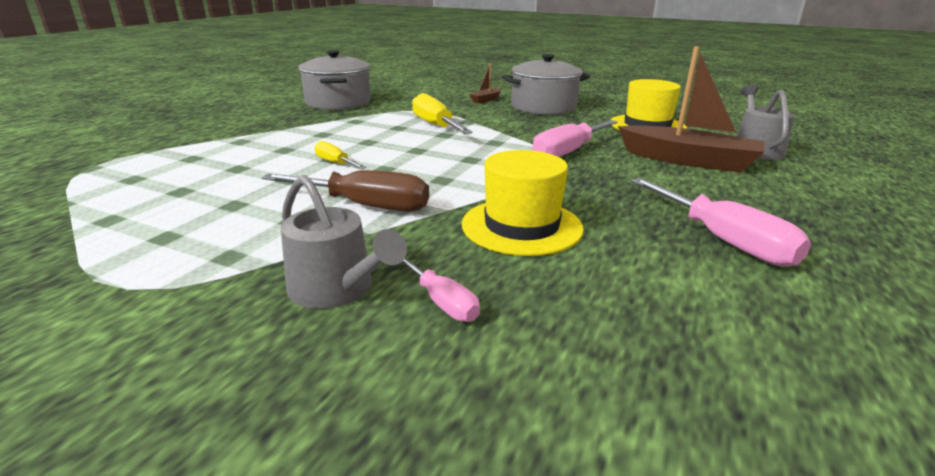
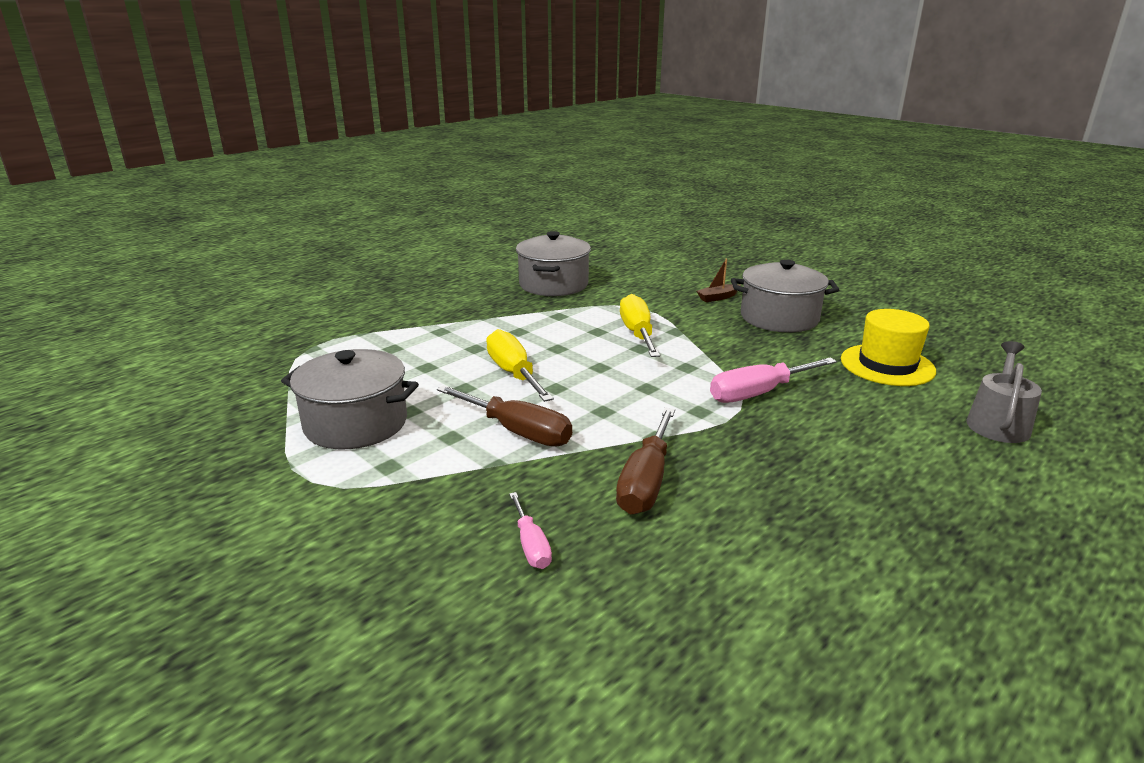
camera: 20 degrees right, 0 degrees up
grey watering can [281,175,407,309] -> none
yellow screwdriver [314,141,367,169] -> yellow screwdriver [486,329,554,402], size x1.78
yellow hat [462,150,584,256] -> brown screwdriver [616,407,675,515]
brown boat [618,46,765,173] -> none
pink screwdriver [631,178,811,267] -> none
none -> grey pot [281,349,419,449]

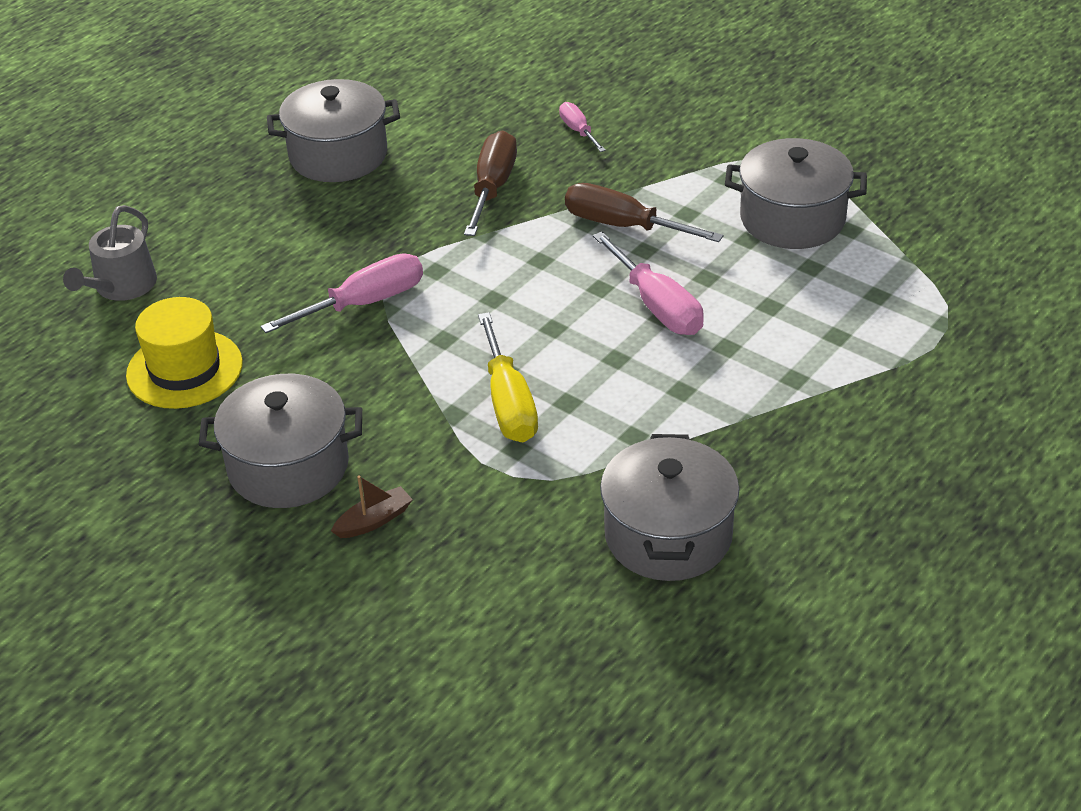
camera: 175 degrees right, 15 degrees up
yellow screwdriver [486,329,554,402] -> pink screwdriver [593,232,704,335]
none -> grey pot [267,79,400,182]

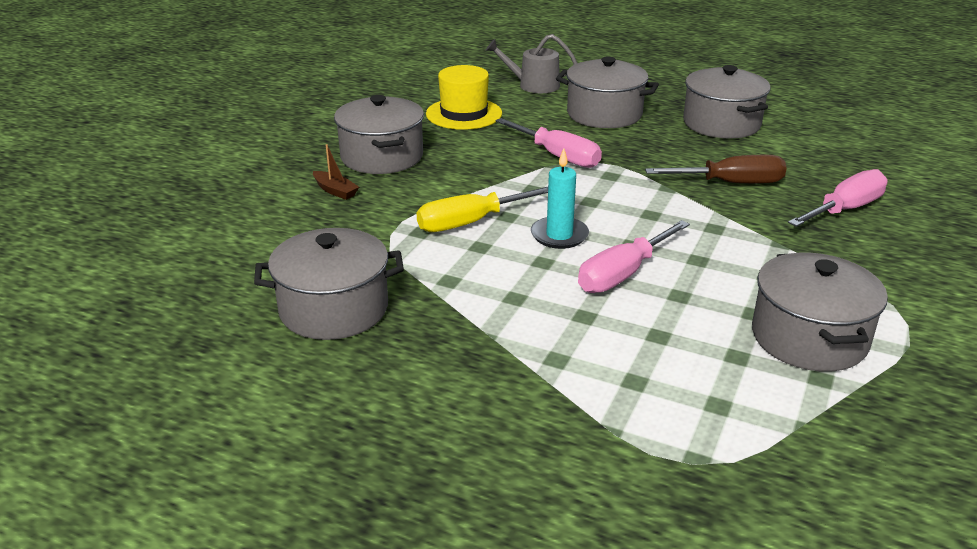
camera: 75 degrees right, 10 degrees down
pink screwdriver [559,102,606,152] -> pink screwdriver [788,169,888,227], size x1.78
brown screwdriver [565,183,723,242] -> none
none -> turquoise candle [531,148,589,249]
none -> grey pot [556,57,659,128]

